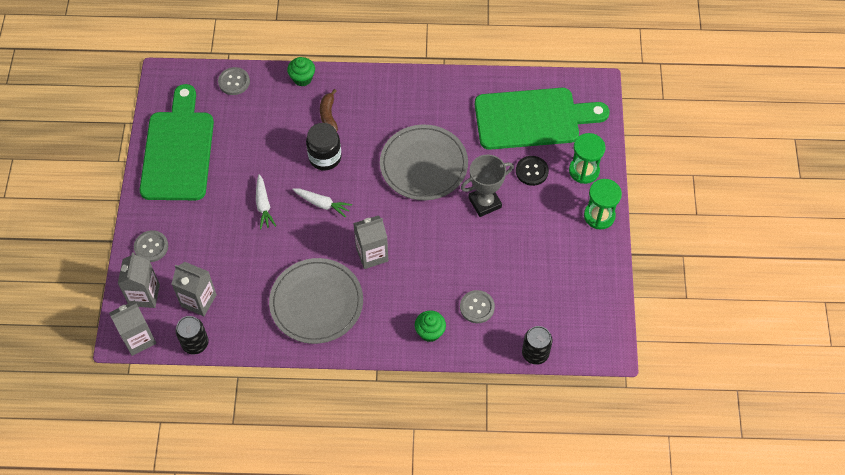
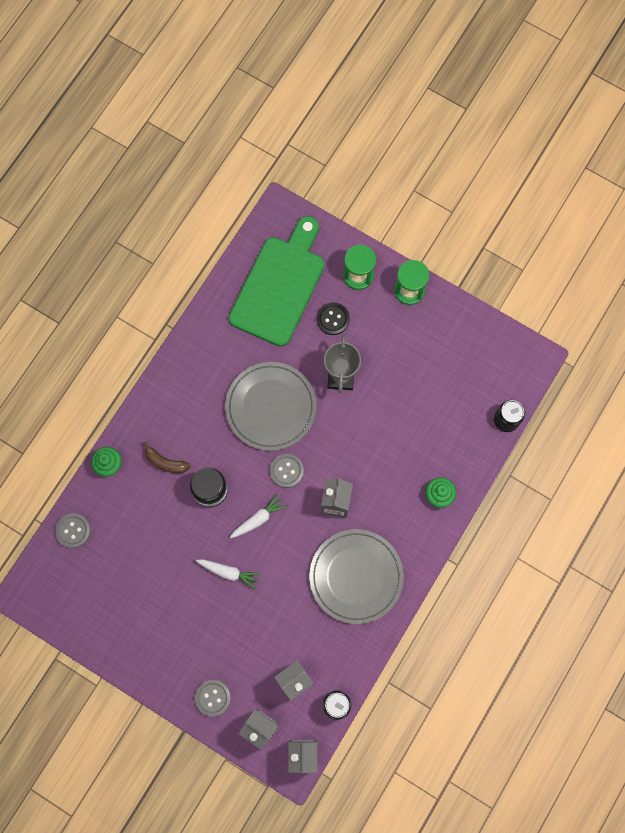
camera: 60 degrees left, 15 degrees up
green cutting board [140,84,214,200] -> none
grey button [460,290,495,323] -> grey button moved to [270,454,304,488]

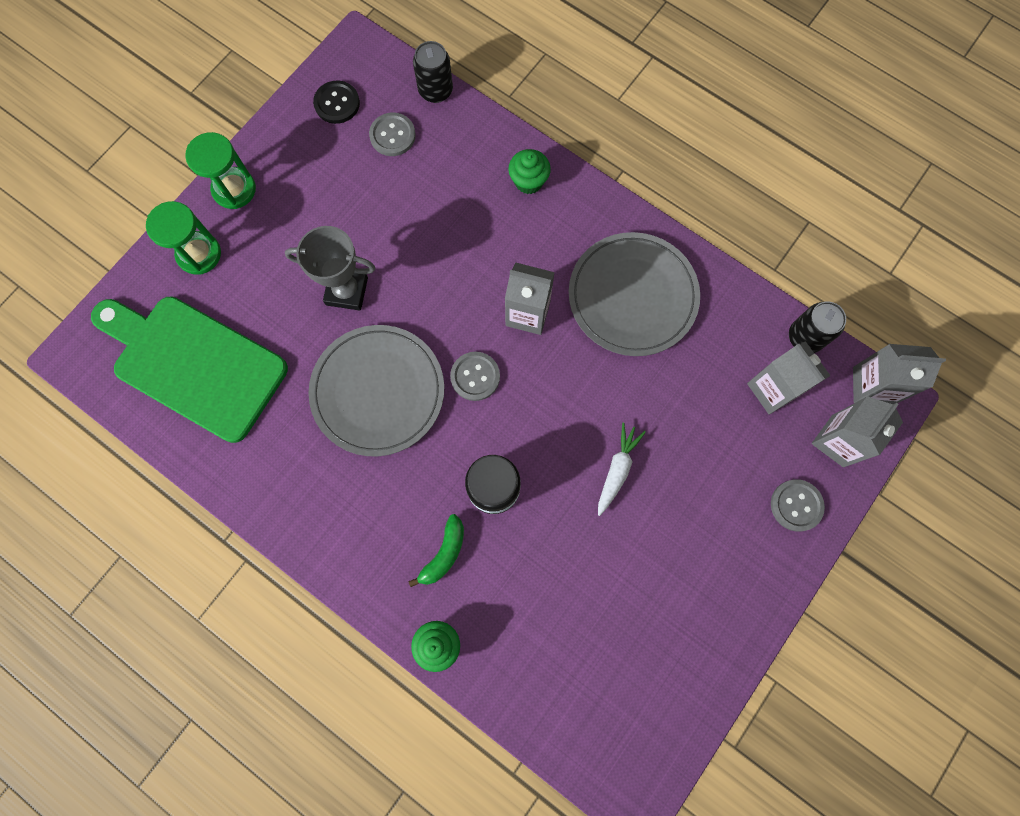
camera: 85 degrees left, 0 degrees up
grey button [55,513,91,548] -> grey button moved to [369,112,416,156]
brown banana [143,441,191,474] -> green banana [408,514,464,587]
white carrot [230,493,288,538] -> none
black button [317,302,350,335] -> black button moved to [313,81,360,124]

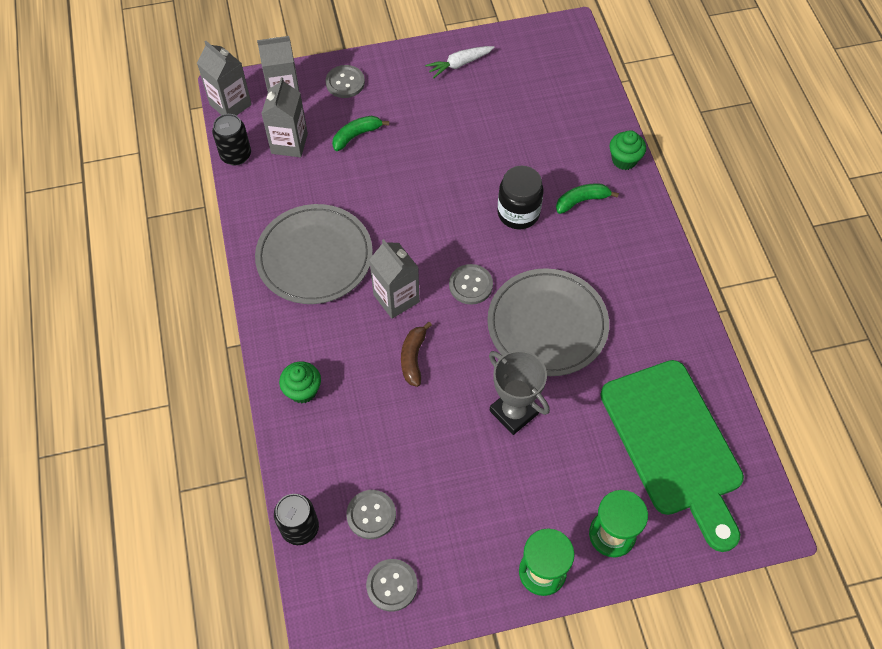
camera: 140 degrees left, 15 degrees down
black button [313,81,360,124] -> grey button [366,559,417,612]
white carrot [598,423,646,516] -> white carrot moved to [425,46,495,78]
none -> green banana [332,116,389,151]
none -> brown banana [401,322,432,387]

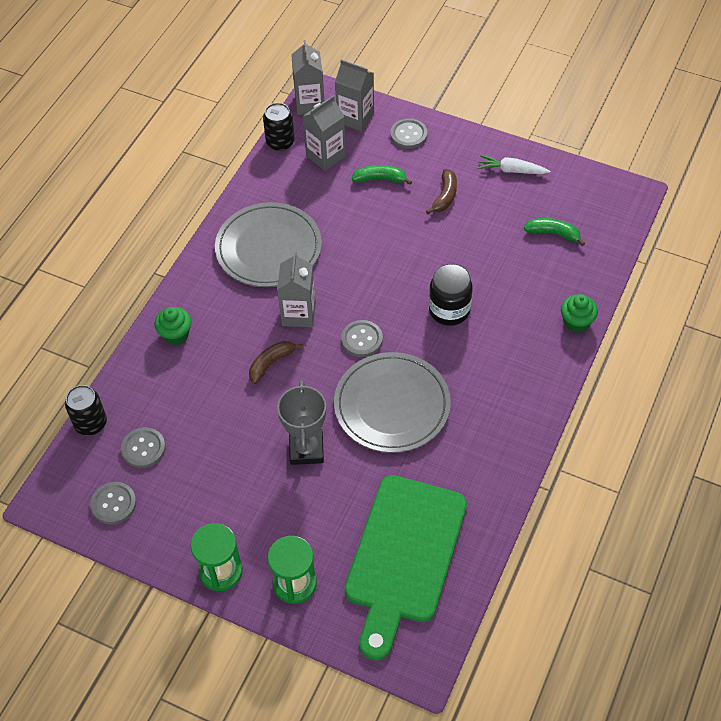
camera: 40 degrees right, 5 degrees down
green banana [556,183,619,214] -> green banana moved to [524,218,585,246]
none -> brown banana [426,169,457,214]

